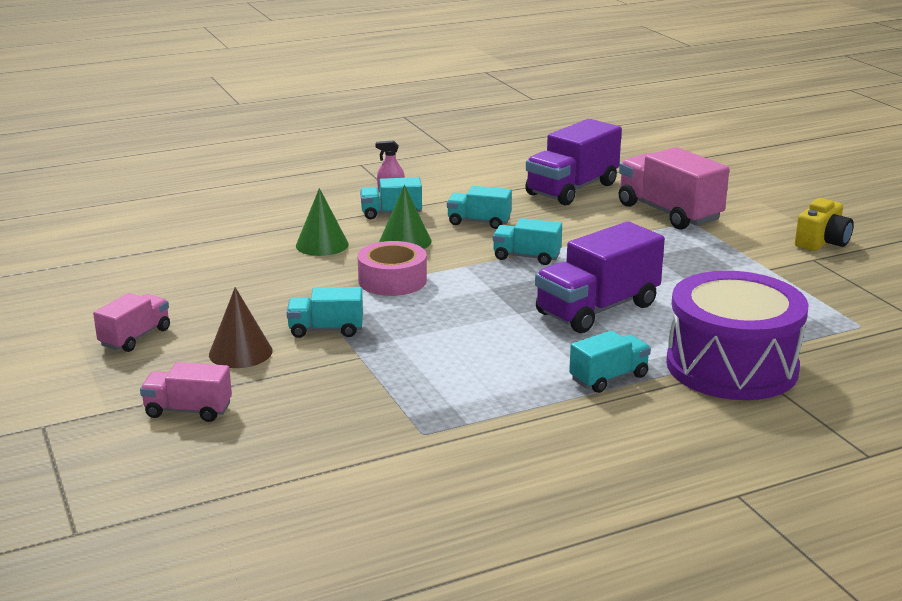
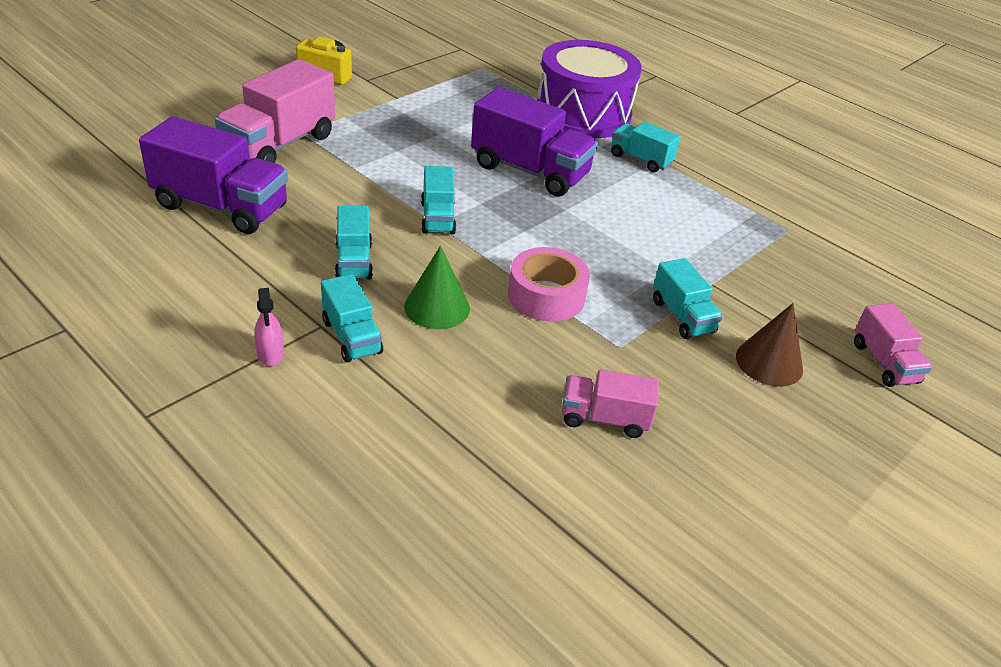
camera: 115 degrees left, 15 degrees up
pink truck [93,293,170,352] -> pink truck moved to [562,370,659,438]
green cone [296,188,349,256] -> none

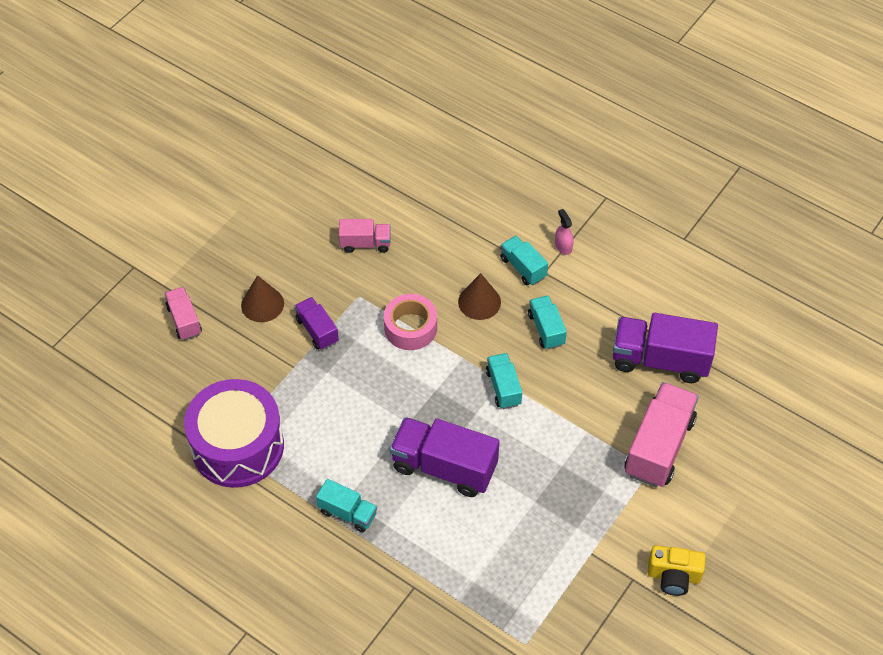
camera: 175 degrees right, 15 degrees up
green cone [404,246,470,329] -> brown cone [458,273,501,320]
purple drum [537,40,642,138] -> purple drum moved to [184,379,284,488]
turquoise truck [653,258,723,339] -> purple truck [295,297,339,350]

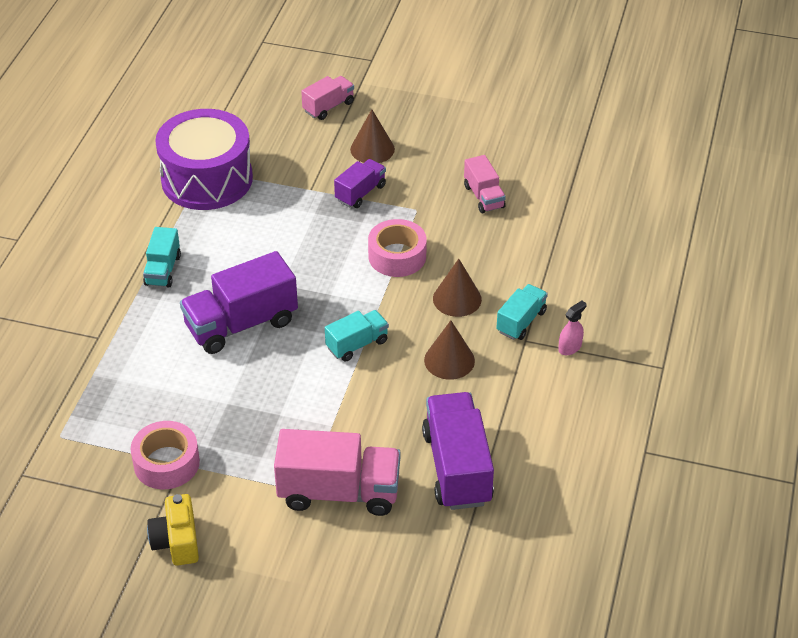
camera: 70 degrees right, 10 degrees down
purple truck [390,417,500,497] -> purple truck turned 120 degrees counterclockwise [180,251,298,354]
turquoise truck [528,295,567,350] -> brown cone [424,320,475,380]
none -> pink tape [131,421,200,489]

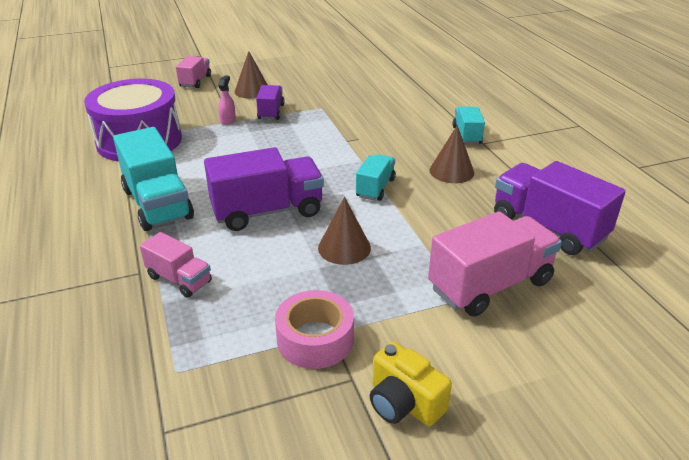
camera: 35 degrees left, 10 degrees down
turquoise truck [143,227,181,288] -> turquoise truck [113,127,194,231], size x1.81
purple truck [180,251,298,354] -> purple truck turned 135 degrees counterclockwise [204,147,324,231]
pink tape [368,219,427,277] -> none
brown cone [433,259,482,317] -> brown cone moved to [318,197,371,265]
pink truck [464,155,506,213] -> pink truck moved to [140,232,212,298]
pink spray bottle [558,301,586,355] -> pink spray bottle moved to [218,75,236,125]

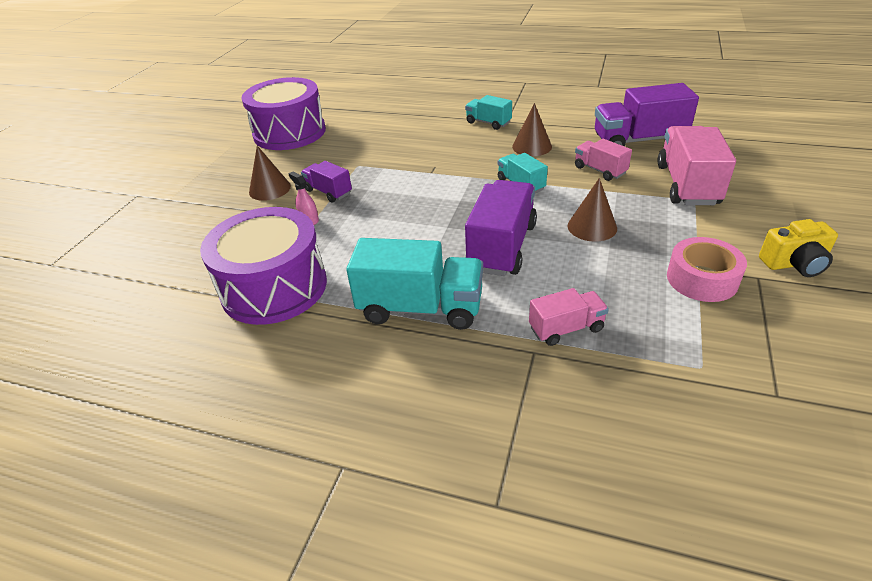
camera: 50 degrees left, 5 degrees up
pink truck [176,56,211,88] -> pink truck moved to [575,139,632,181]
none -> purple drum [242,77,326,150]

